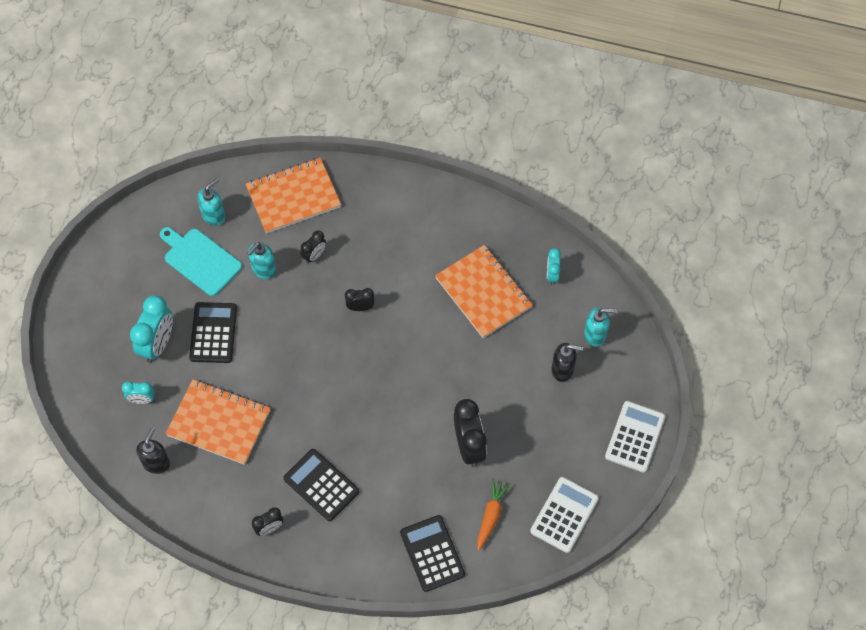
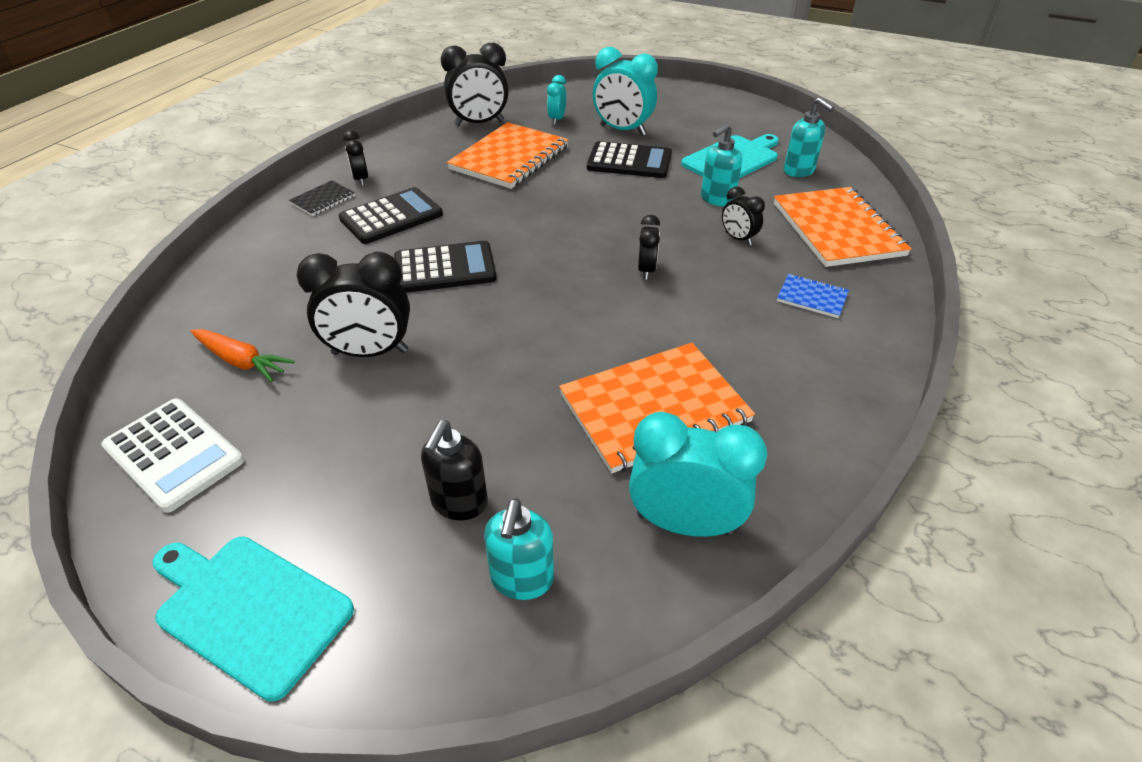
camera: 100 degrees right, 20 degrees down
black soap dispenser [136,427,170,474] -> black clock [441,43,509,126]
turquoise soap dispenser [247,242,276,279] -> turquoise soap dispenser turned 90 degrees counterclockwise [701,123,742,206]
black calculator [400,515,465,592] -> black calculator moved to [394,241,497,293]
turquoise clock [547,248,561,285] -> turquoise clock [629,412,767,537], size x1.85
white calculator [605,401,665,473] -> turquoise cutting board [152,537,354,702]
none -> black notebook [289,180,355,216]
none -> blue notebook [777,274,849,318]

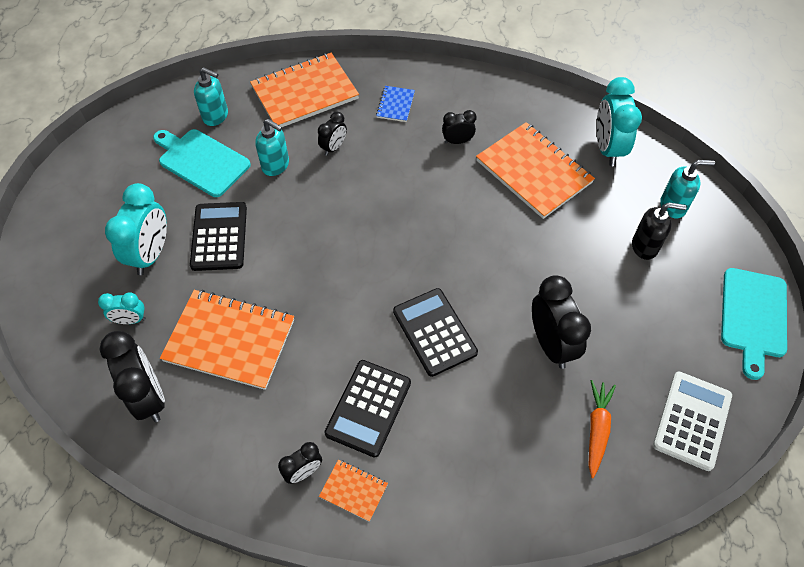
camera: 105 degrees left, 15 degrees up
black notebook [289,180,355,216] -> orange notebook [319,459,388,522]
black calculator [339,187,443,244] -> black calculator turned 105 degrees counterclockwise [324,360,411,458]
black clock [638,215,660,280] -> black clock moved to [442,110,476,144]
turquoise soap dispenser [784,97,834,177] -> turquoise soap dispenser turned 75 degrees clockwise [194,67,228,126]

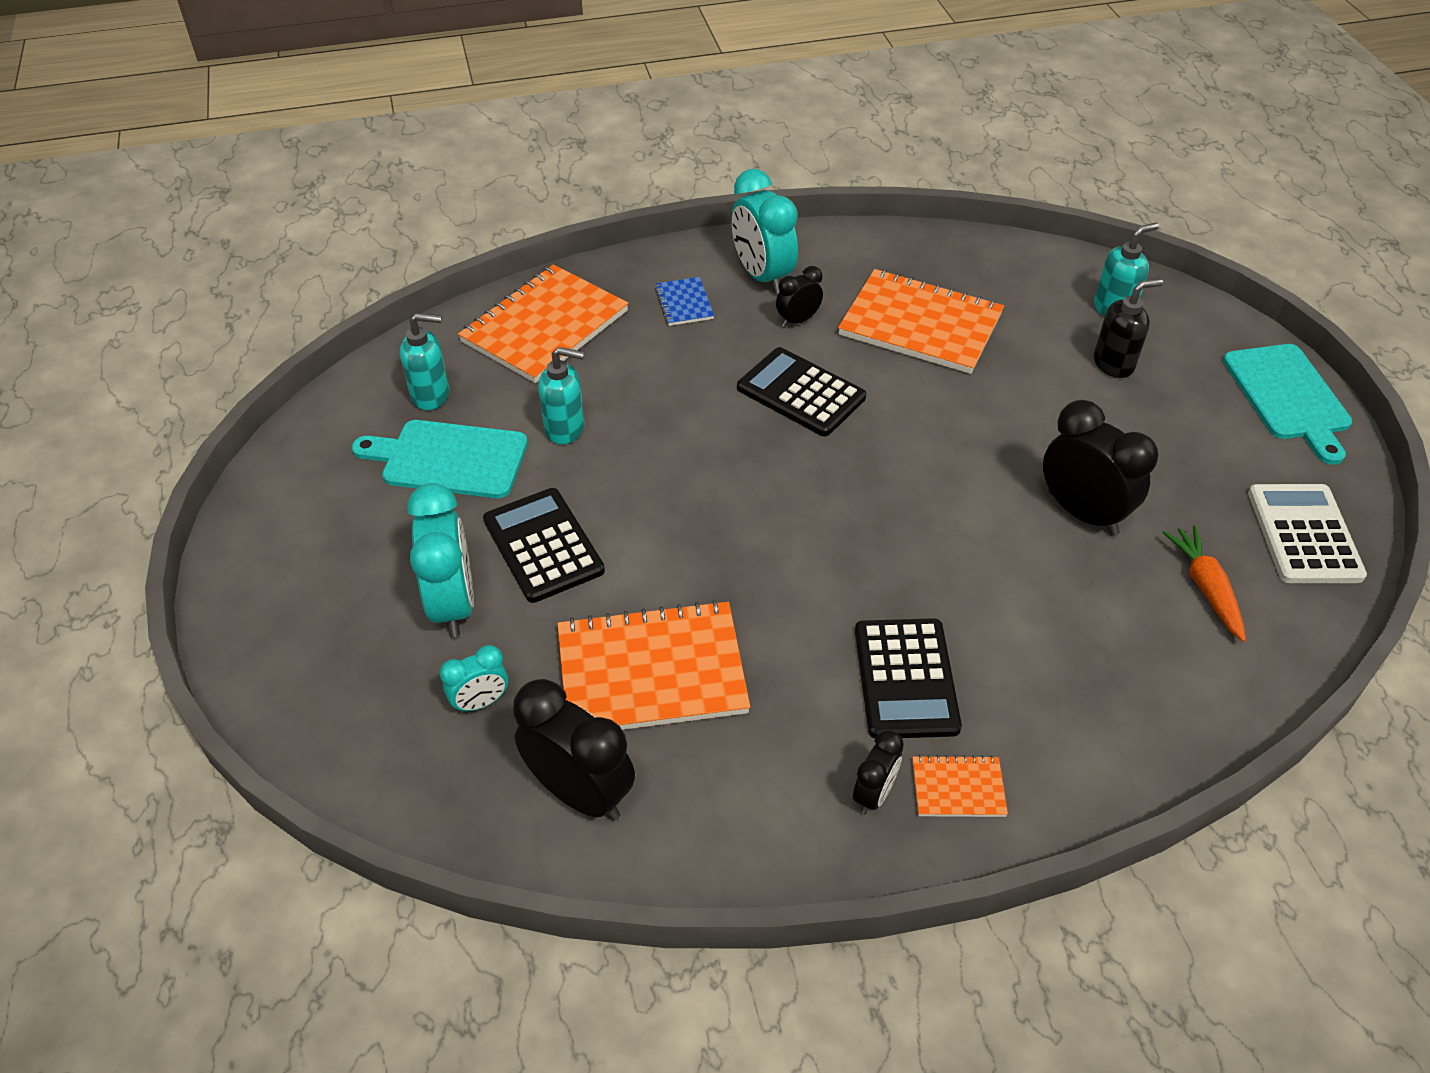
camera: 25 degrees left, 10 degrees down
black clock [318,112,347,156] -> none
black calculator [393,288,478,377] -> black calculator moved to [737,347,866,436]
turquoise clock [596,77,642,166] -> turquoise clock moved to [731,169,798,294]

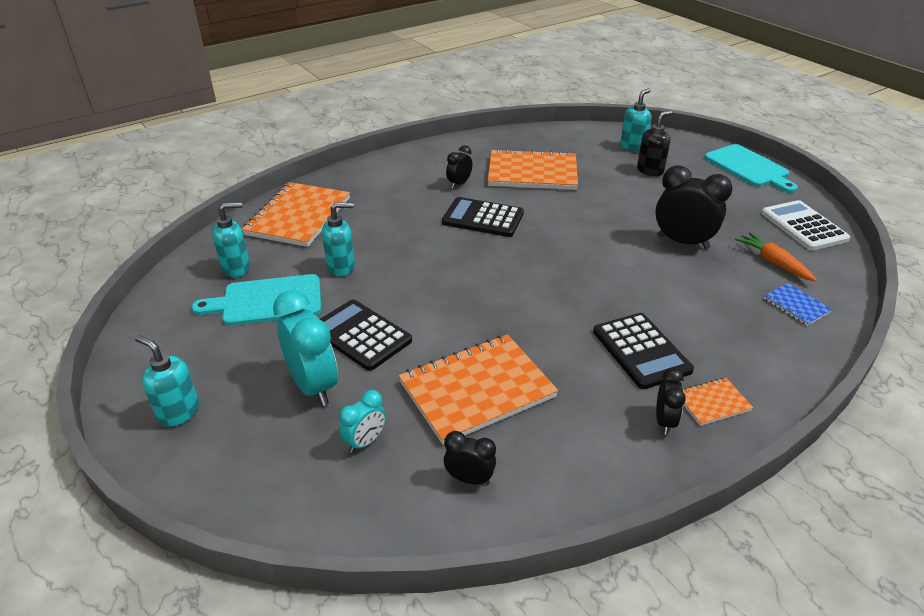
camera: 20 degrees left, 10 degrees down
black clock [513,679,635,821] -> black clock [444,431,496,485], size x0.54
blue notebook [655,277,714,326] -> blue notebook moved to [764,283,832,326]
turquoise clock [731,169,798,294] -> none
none -> turquoise soap dispenser [135,335,199,427]

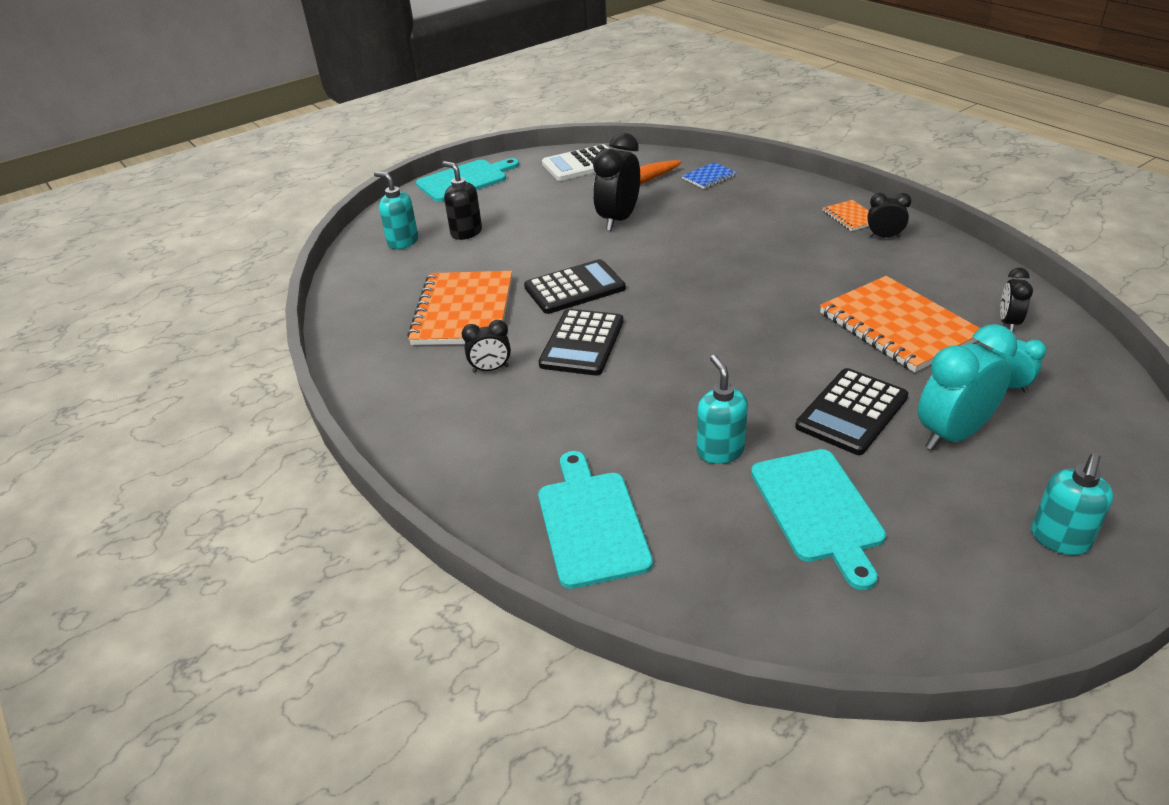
camera: 90 degrees left, 0 degrees up
turquoise soap dispenser [212,202,250,277] -> none
orange notebook [242,182,350,247] -> turquoise cutting board [538,451,653,589]
black clock [446,145,472,189] -> black clock turned 45 degrees counterclockwise [462,320,511,373]
black calculator [593,313,694,389] -> black calculator moved to [524,259,626,314]

